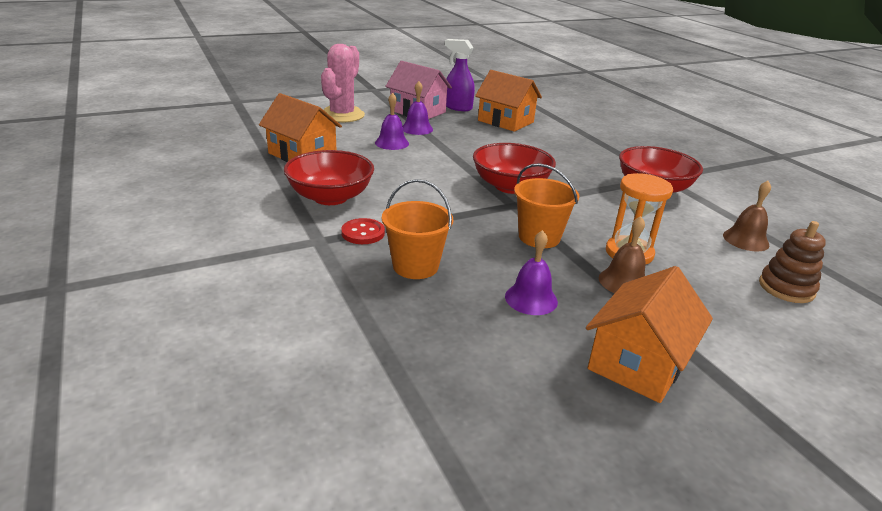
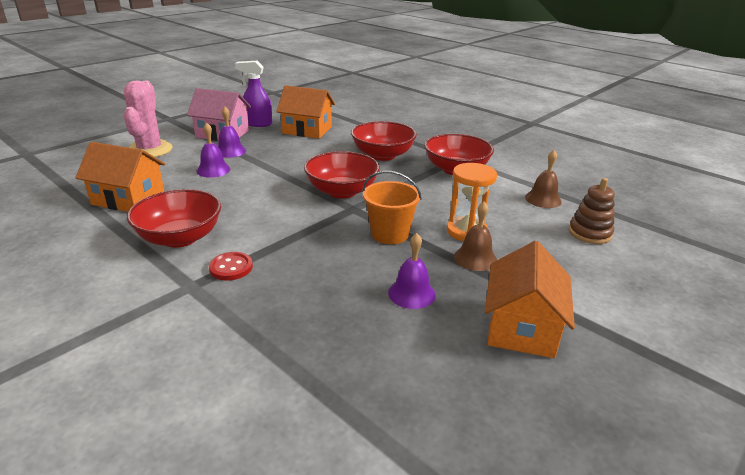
camera: 20 degrees left, 0 degrees up
orange bucket [382,179,453,279] -> none
none -> red bowl [351,121,417,161]

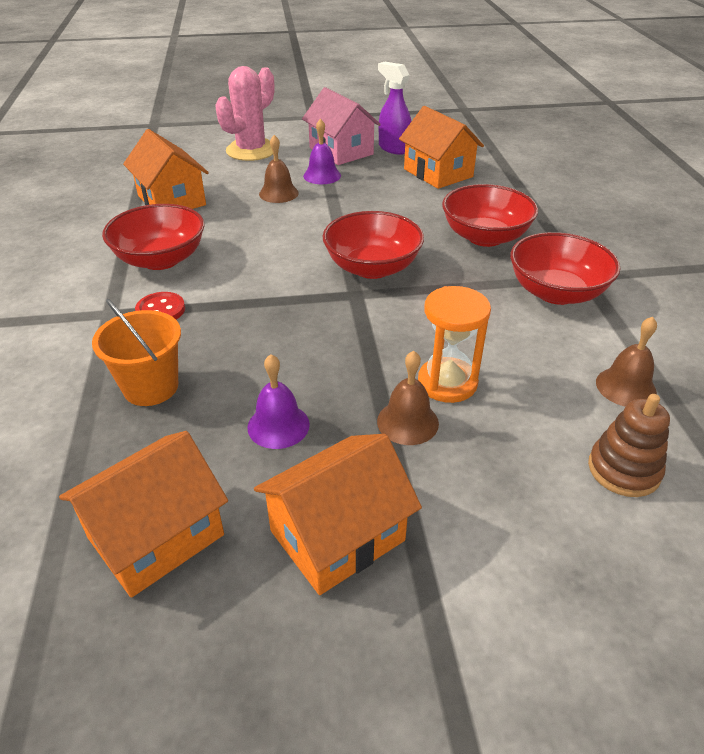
camera: 40 degrees right, 10 degrees up
purple bell [196,123,231,177] -> brown bell [259,135,299,203]
orange bucket [362,171,422,244] -> orange bucket moved to [92,299,181,406]
none -> orange house [59,431,228,598]

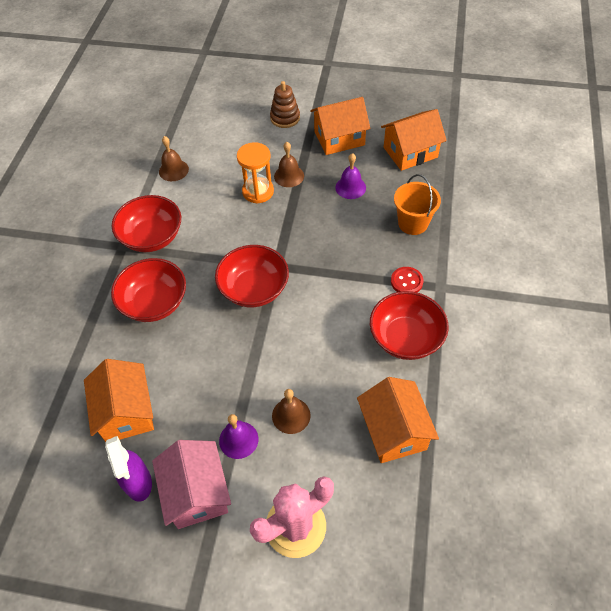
camera: 160 degrees left, 15 degrees up
brown stacking toy [588,394,670,497] -> brown stacking toy moved to [270,81,300,128]

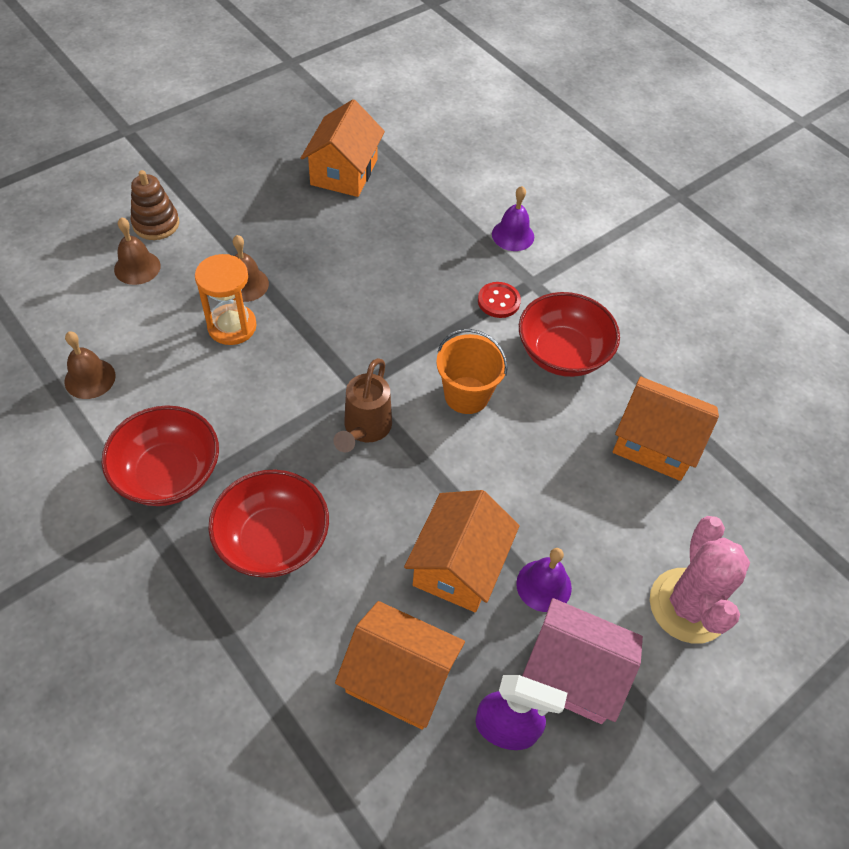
camera: 55 degrees left, 0 degrees up
red bowl [215,245,289,307] -> brown watering can [333,358,392,452]
brown bell [272,389,311,434] -> brown bell moved to [114,217,161,285]
orange house [310,97,370,155] -> orange house moved to [404,490,520,612]
purple bell [335,153,366,199] -> purple bell moved to [492,186,534,251]
orange bucket [394,174,441,235] -> orange bucket moved to [436,329,508,414]

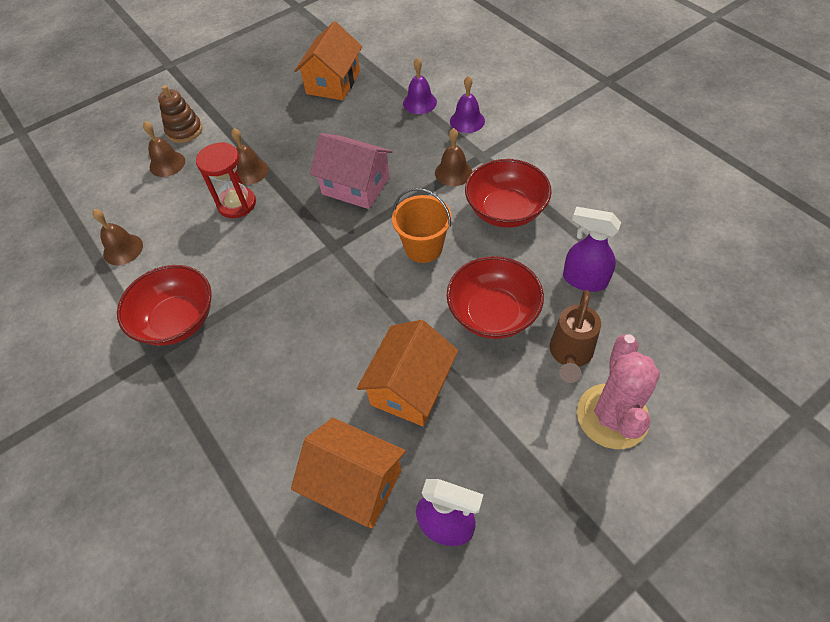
camera: 10 degrees right, 0 degrees up
orange hourglass [195,254,257,345] -> red hourglass [196,142,256,218]
red bowl [208,470,329,578] -> red bowl moved to [447,256,544,339]
brown watering can [333,358,392,452] -> brown watering can moved to [550,290,601,383]
red button [478,282,521,318] -> brown bell [435,128,472,186]
purple bell [516,548,572,612] -> purple bell moved to [403,57,437,114]
pink house [522,598,643,724] -> pink house moved to [310,133,392,209]
orange house [612,377,719,481] -> purple spray bottle [563,207,621,291]

